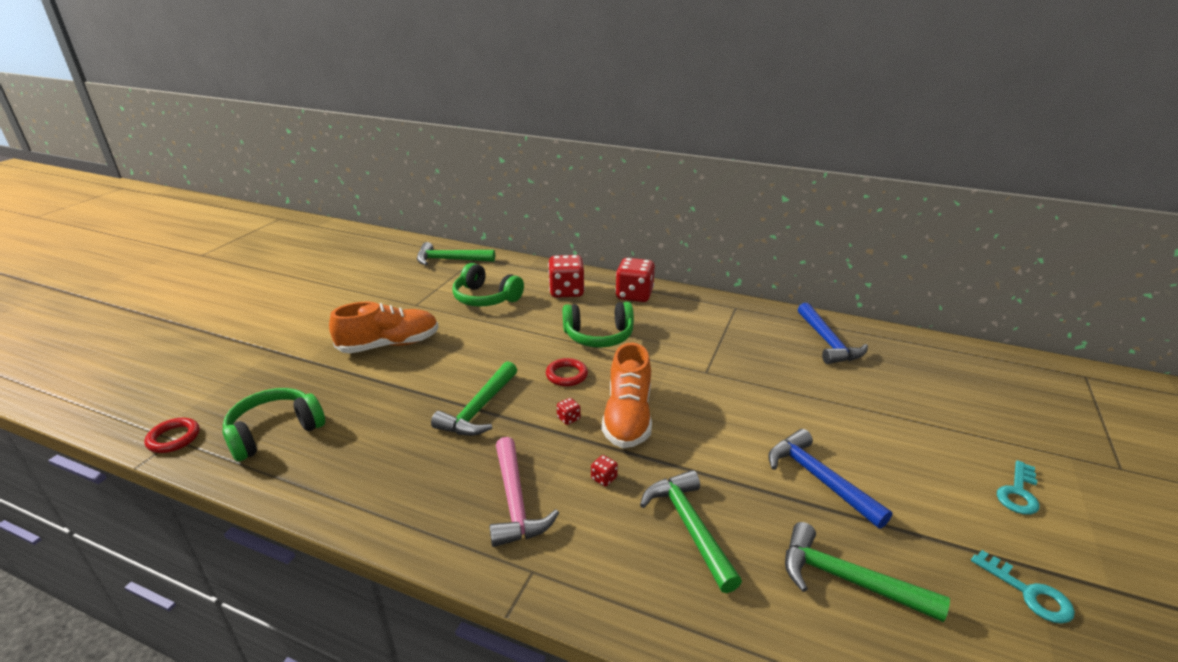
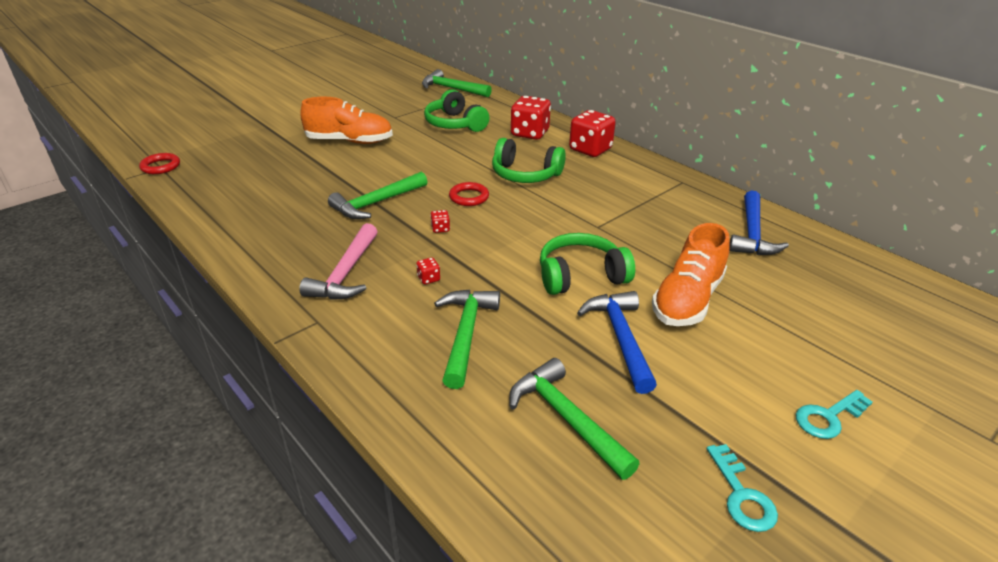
camera: 25 degrees right, 5 degrees up
green headphones [222,388,325,461] -> green headphones moved to [540,233,635,295]
orange shoe [602,342,652,448] -> orange shoe moved to [652,223,730,326]

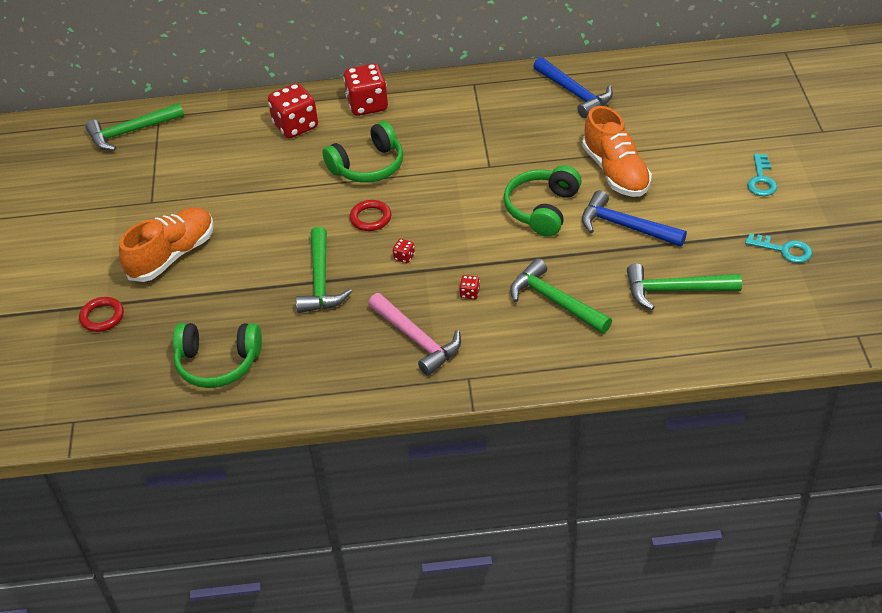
camera: 50 degrees left, 10 degrees up
red ring [139,153,180,174] -> red ring moved to [79,297,124,332]
green headphones [424,89,489,132] -> green headphones moved to [173,323,262,388]

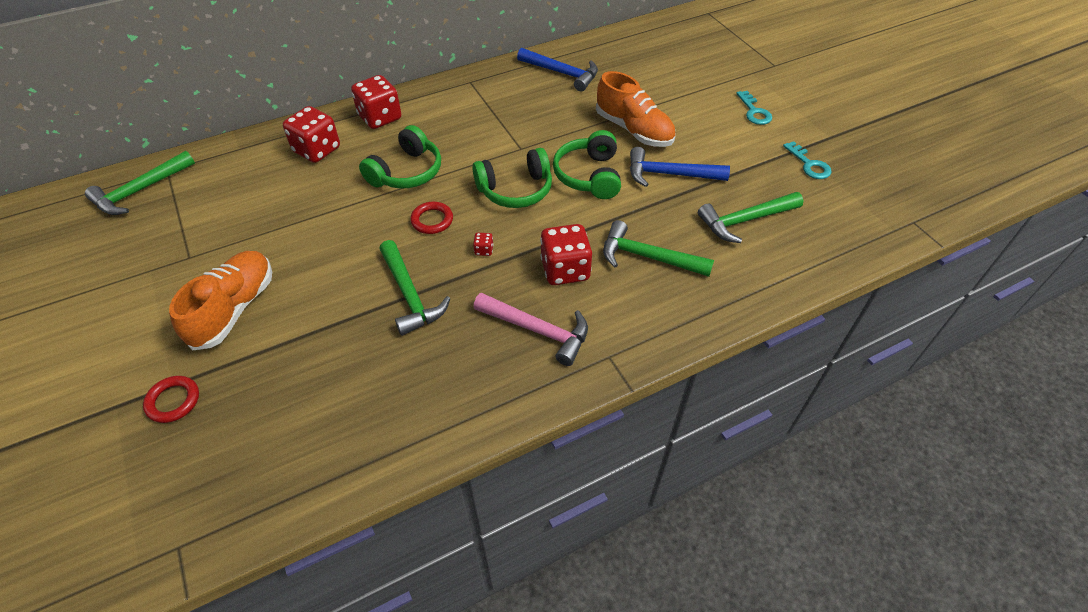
camera: 25 degrees left, 5 degrees up
green headphones [173,323,262,388] -> green headphones moved to [472,148,552,208]
red dice [459,275,480,299] -> red dice [540,224,592,285], size x2.42
turquoise key [745,233,812,263] -> turquoise key turned 60 degrees clockwise [783,141,832,179]

